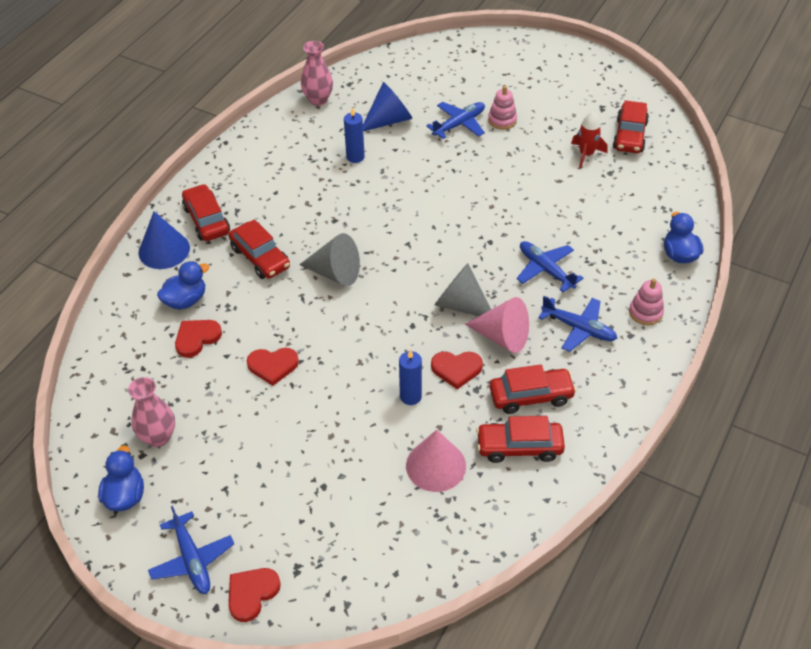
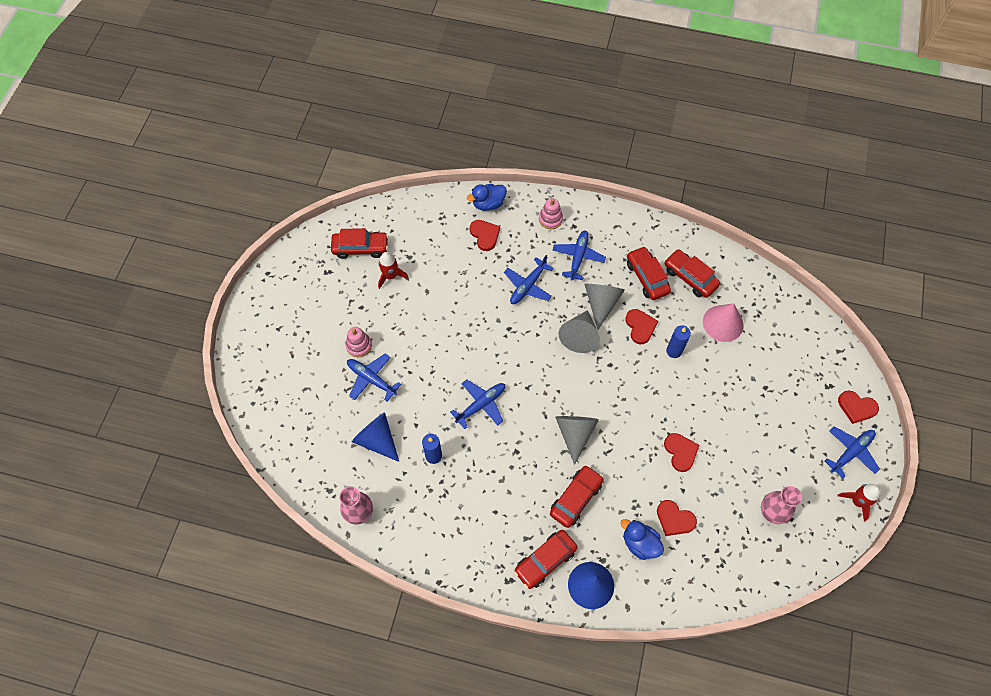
camera: 105 degrees left, 15 degrees up
blue duck [98,445,144,511] -> none
pink cone [465,297,529,353] -> grey cone [584,284,625,330]
red car [476,416,565,463] -> red car turned 150 degrees clockwise [665,249,720,298]
none -> blue plane [450,380,505,429]
none -> red heart [469,220,500,251]
none -> red rocket [837,484,881,522]

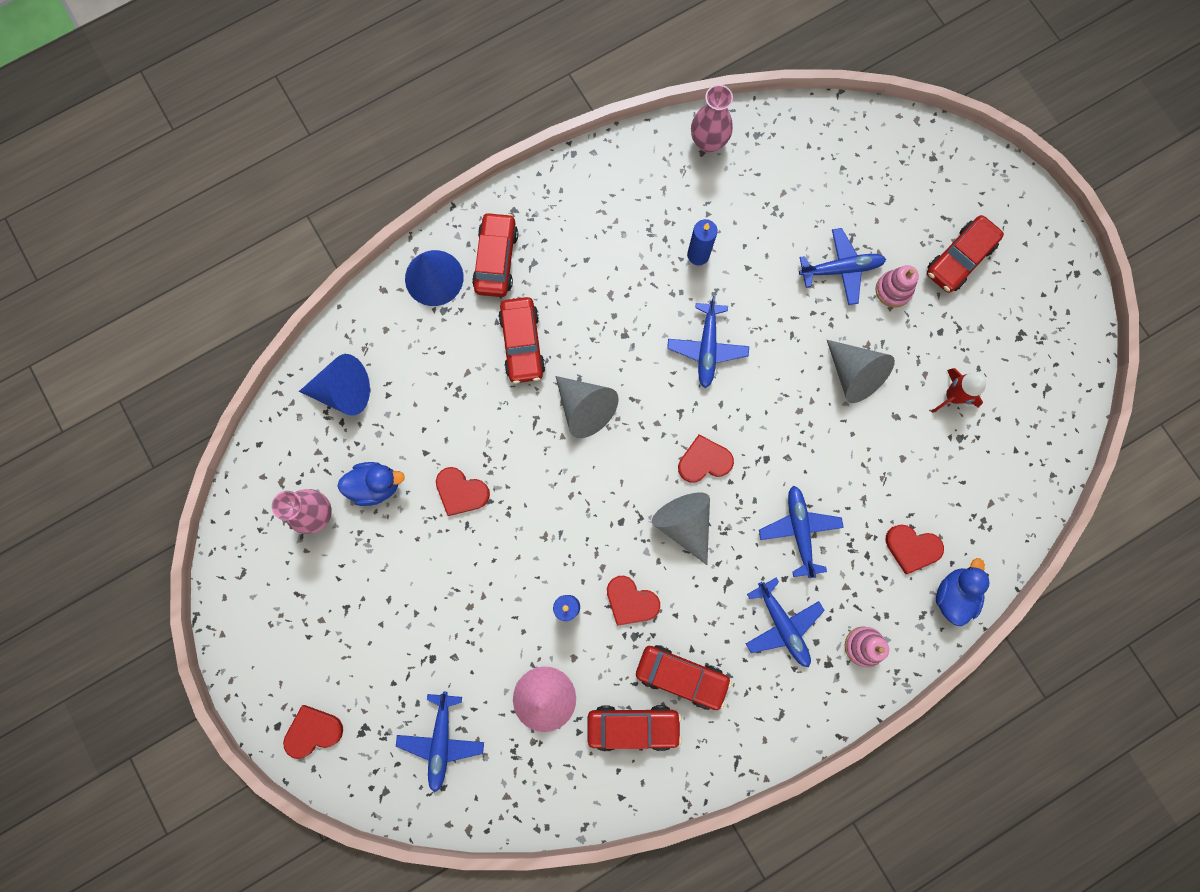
camera: 135 degrees right, 15 degrees up
red car [331,228,388,259] -> red car moved to [927,215,1004,293]
blue cone [352,413,399,462] -> blue cone moved to [299,354,370,416]
grey cone [584,284,625,330] -> grey cone moved to [827,340,895,403]
blue duck [620,519,664,560] -> blue duck moved to [338,462,405,506]
red heart [657,500,697,536] -> red heart moved to [678,435,734,482]
blue plane [825,426,880,478] -> blue plane moved to [396,692,484,793]
red rocket [837,484,881,522] -> none

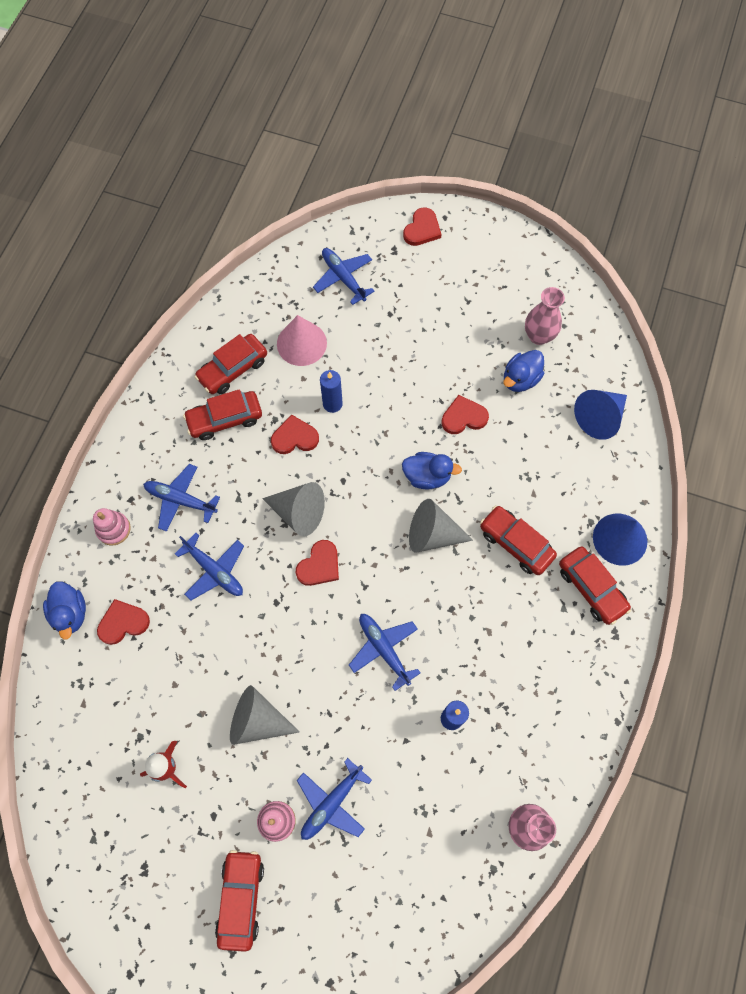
camera: 140 degrees right, 10 degrees down
none -> blue duck [402,452,462,490]

